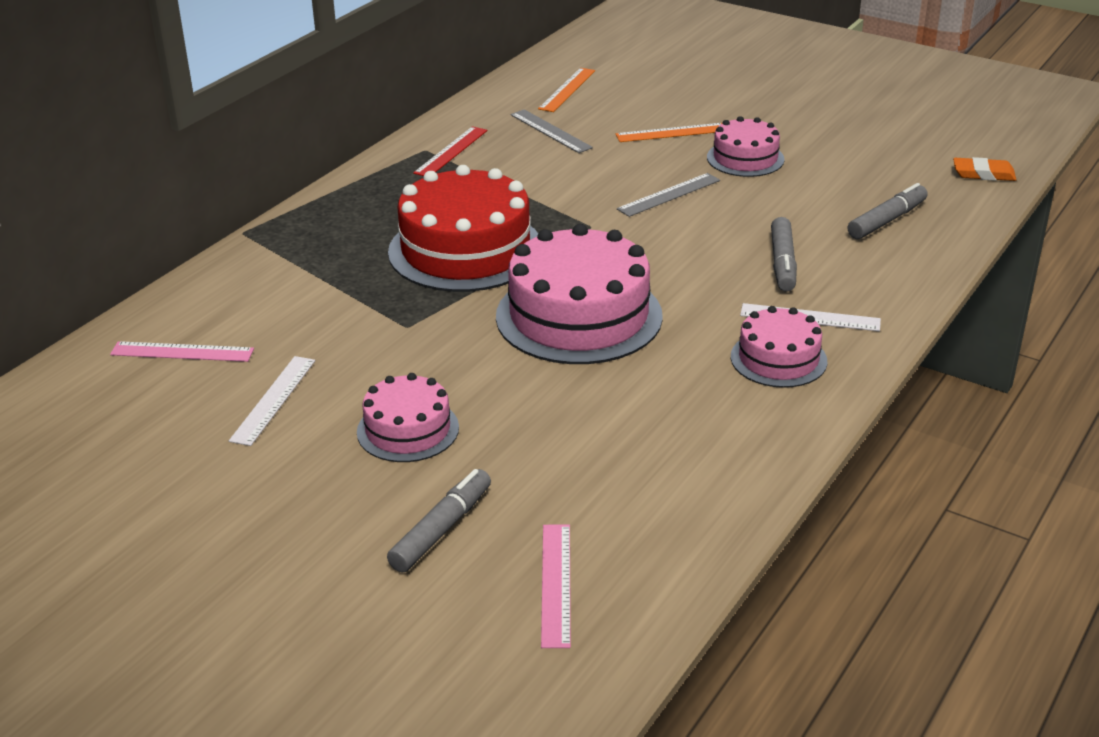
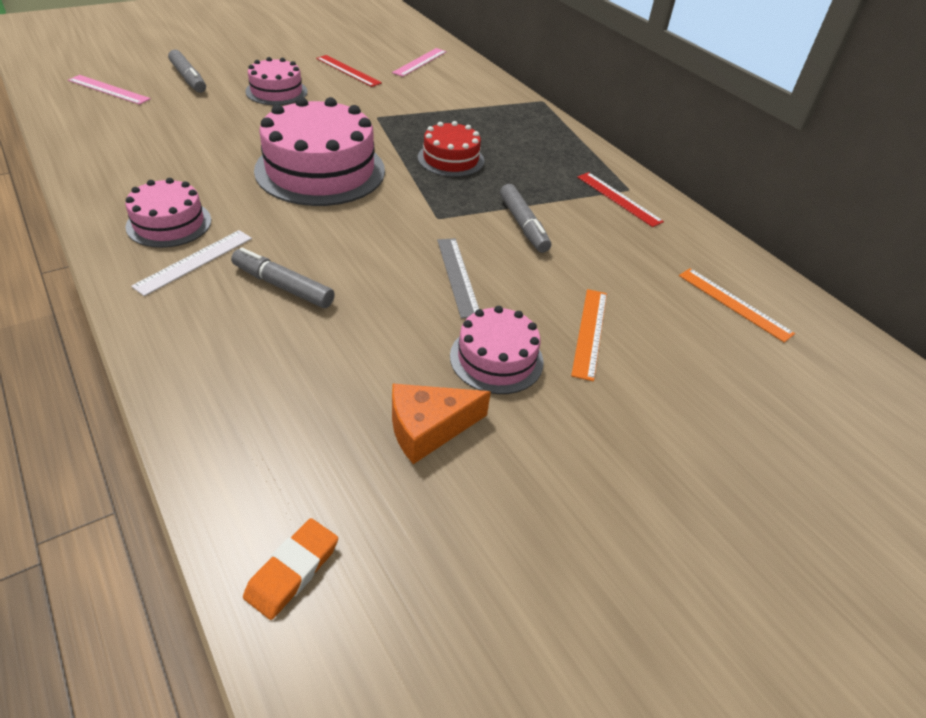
camera: 110 degrees right, 10 degrees up
white ruler [229,356,315,446] -> red ruler [316,55,382,87]
red cake [388,165,538,292] -> red cake [418,121,484,177], size x0.55
grey ruler [510,109,593,153] -> none
grey marker [848,183,928,239] -> grey marker moved to [500,184,551,253]
none -> orange cheese [392,384,491,464]

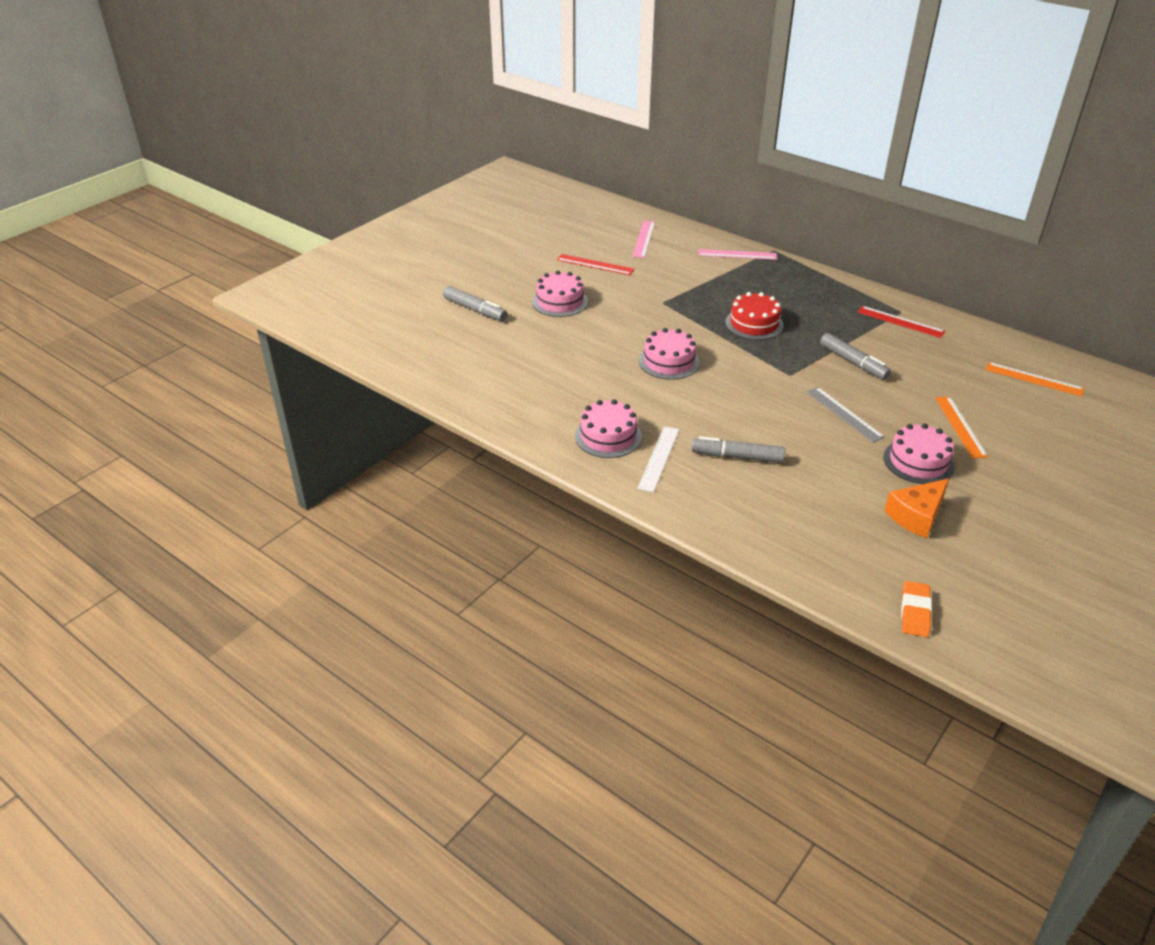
camera: 15 degrees left, 5 degrees down
pink ruler [68,75,151,105] -> pink ruler moved to [698,249,777,260]
pink cake [254,97,385,206] -> pink cake [639,328,700,380], size x0.55

